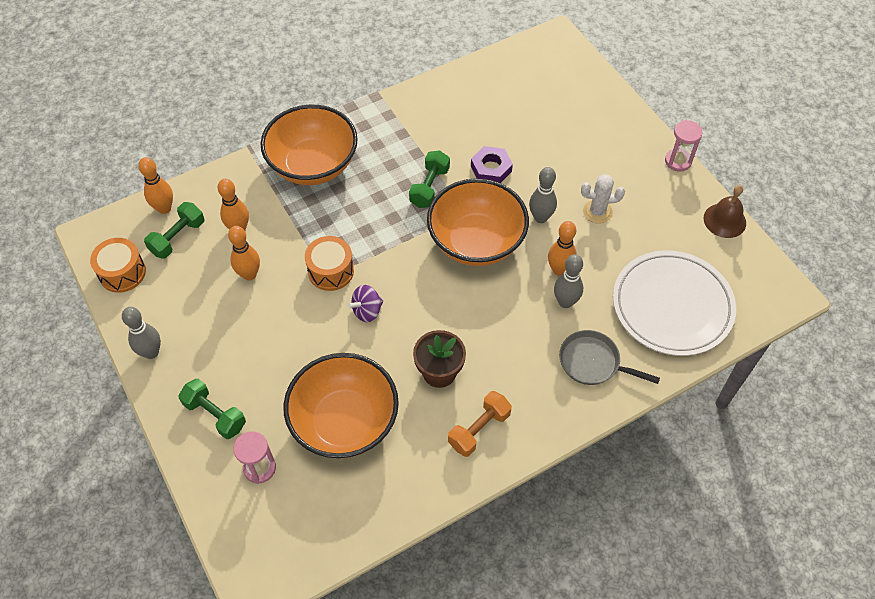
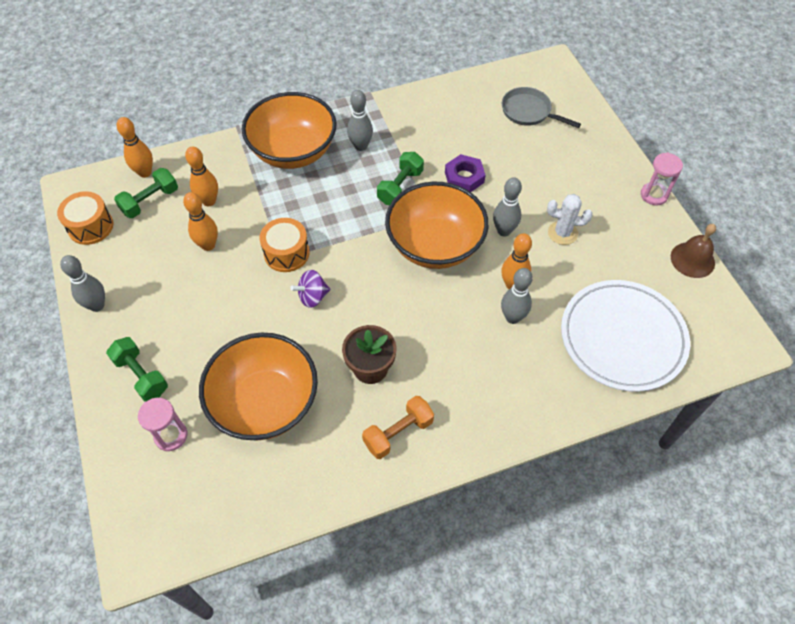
camera: 10 degrees right, 0 degrees up
grey pan [559,330,660,385] -> grey pan moved to [502,87,581,128]
none -> grey bowling pin [347,90,373,151]

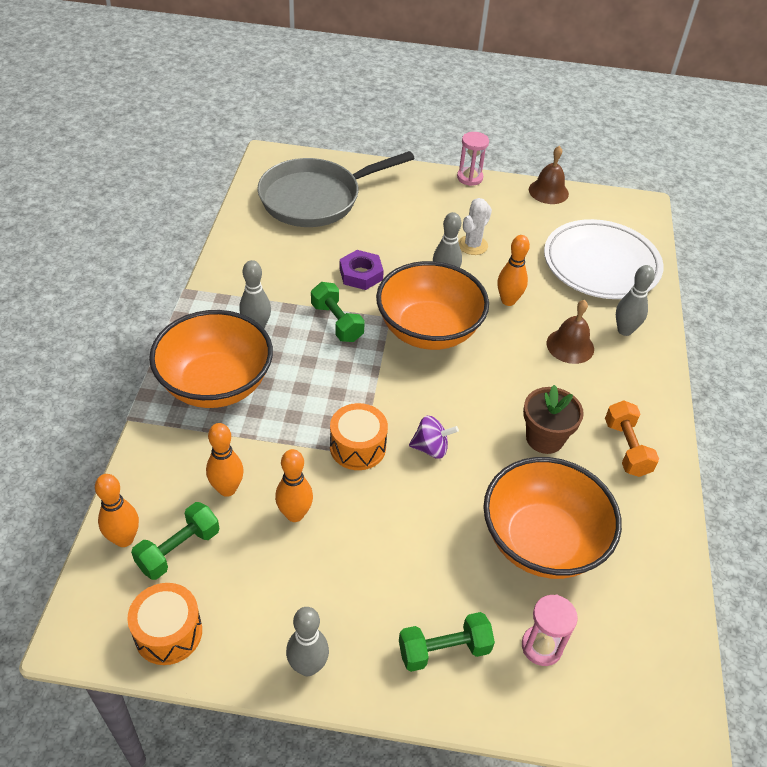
camera: 65 degrees left, 10 degrees down
green dumbbell [114,168,178,218] -> green dumbbell turned 60 degrees clockwise [131,502,219,580]
purple spinning top [290,270,330,308] -> purple spinning top turned 90 degrees counterclockwise [409,416,459,459]
grey bowling pin [501,268,533,324] -> grey bowling pin moved to [616,265,655,336]
grey pan [502,87,581,128] -> grey pan [257,151,415,227], size x1.84
none -> brown bell [547,300,594,364]

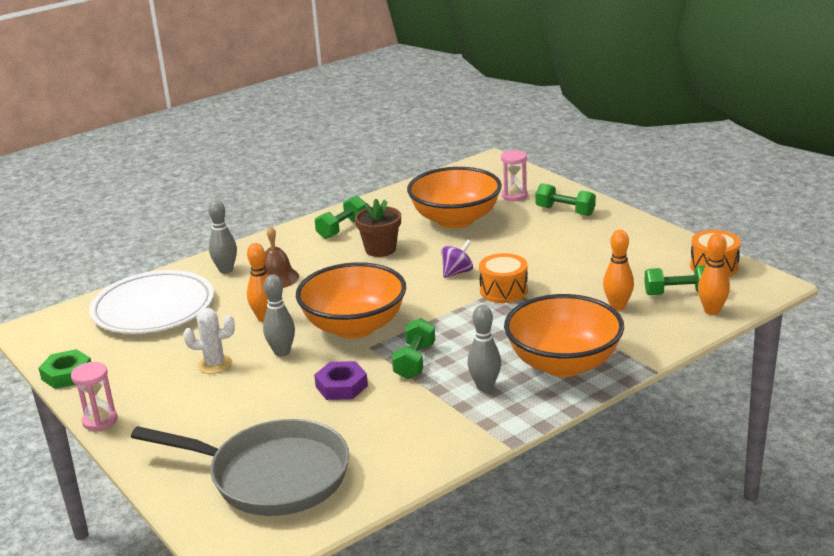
camera: 130 degrees left, 20 degrees down
orange bowling pin [275,449,313,522] -> none
grey bowling pin [286,607,329,676] -> none
purple spinning top [409,416,459,459] -> purple spinning top turned 90 degrees clockwise [441,240,473,278]
brown bell [529,146,569,204] -> green nut [39,349,91,389]
orange dumbbell [605,400,659,477] -> green dumbbell [315,196,366,239]

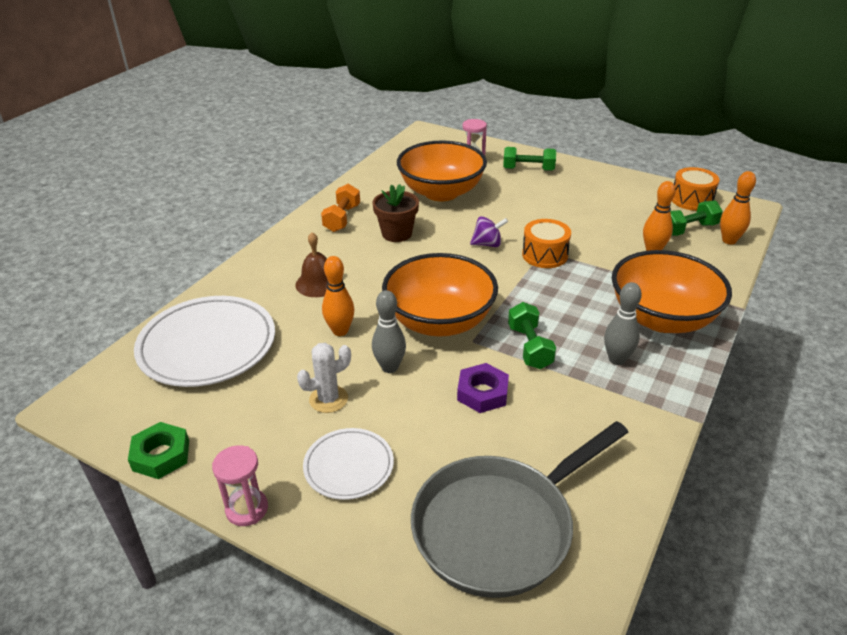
camera: 25 degrees left, 10 degrees up
grey pan [131,419,349,516] -> grey pan turned 150 degrees clockwise [411,421,629,598]
grey bowling pin [208,200,237,274] -> none
green dumbbell [315,196,366,239] -> orange dumbbell [321,184,360,232]
purple spinning top [441,240,473,278] -> purple spinning top turned 60 degrees clockwise [470,216,508,247]
none -> white plate [303,428,394,500]

